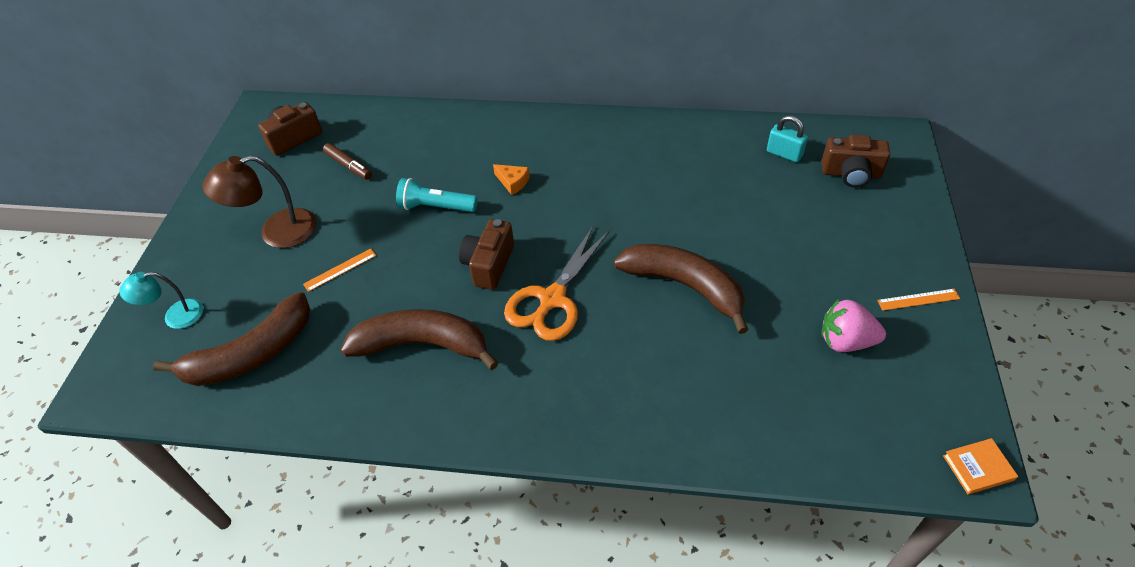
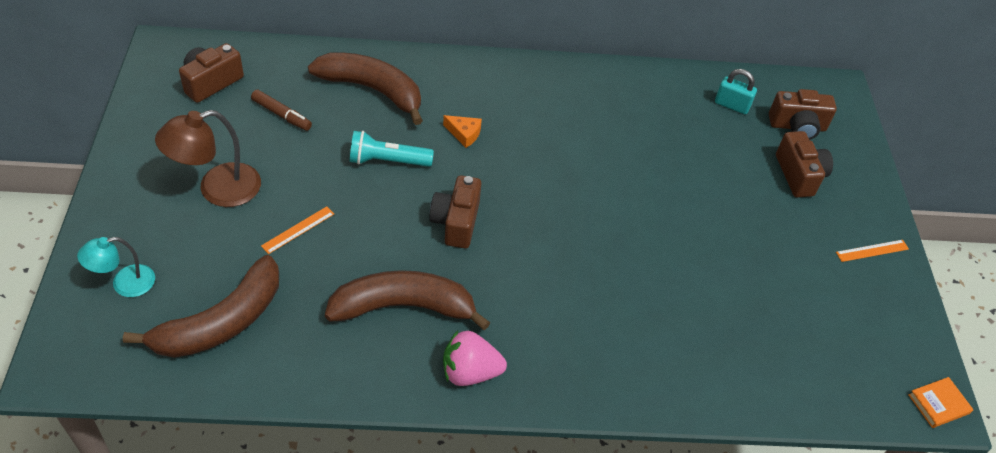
camera: 15 degrees left, 0 degrees up
orange scissors [504,225,610,341] -> none
brown banana [614,244,749,334] -> brown banana moved to [308,52,423,125]
pink strawberry [821,299,886,352] -> pink strawberry moved to [443,331,507,386]
none -> brown camera [776,131,833,197]

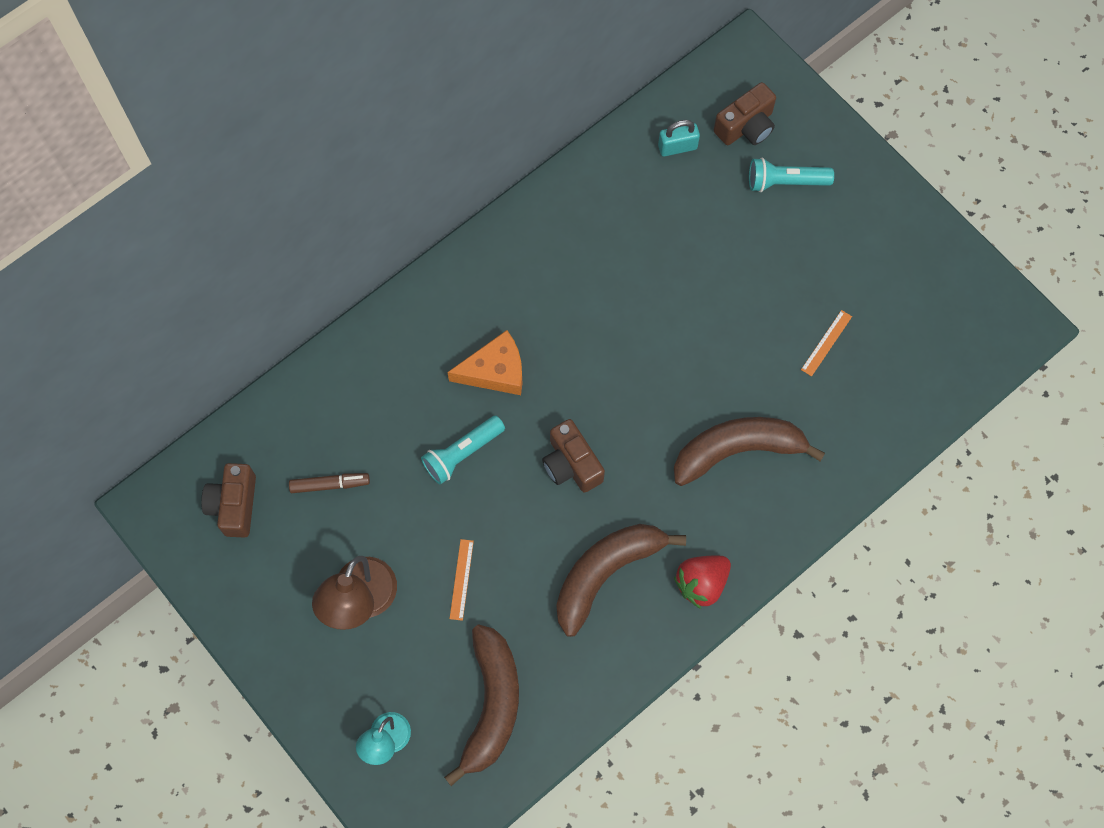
camera: 35 degrees left, 20 degrees up
brown banana [308,52,423,125] -> brown banana moved to [674,417,825,486]
orange cheese [443,115,482,148] -> orange cheese [447,330,523,395], size x1.77
pink strawberry [443,331,507,386] -> red strawberry [674,556,731,609]
brown camera [776,131,833,197] -> turquoise flashlight [749,158,834,192]
orange ruler [836,240,909,262] -> orange ruler moved to [801,310,852,376]
orange book [908,377,974,428] -> none

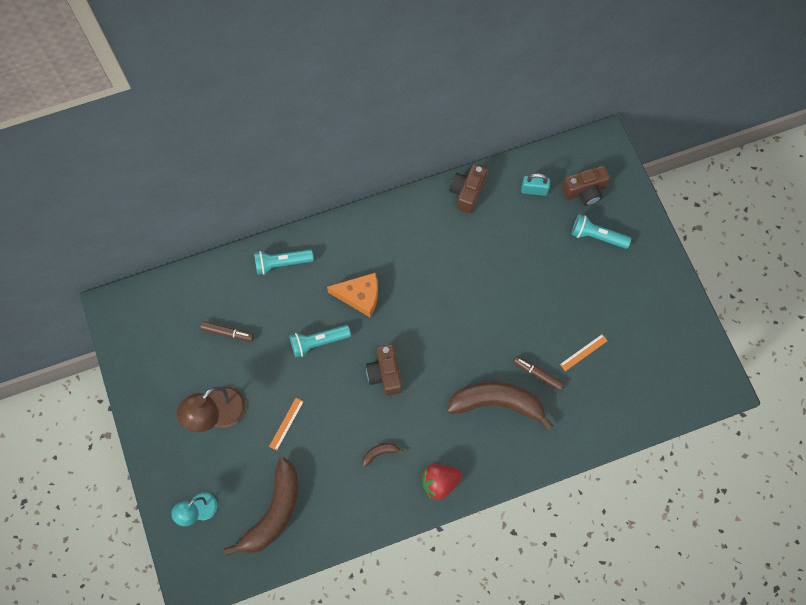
camera: 20 degrees right, 0 degrees up
brown camera [201,463,256,538] -> brown camera moved to [450,164,488,214]
brown banana [556,524,686,637] -> brown banana [362,443,405,467], size x0.41
none -> turquoise flashlight [254,249,314,275]
none -> brown marker [513,356,564,391]

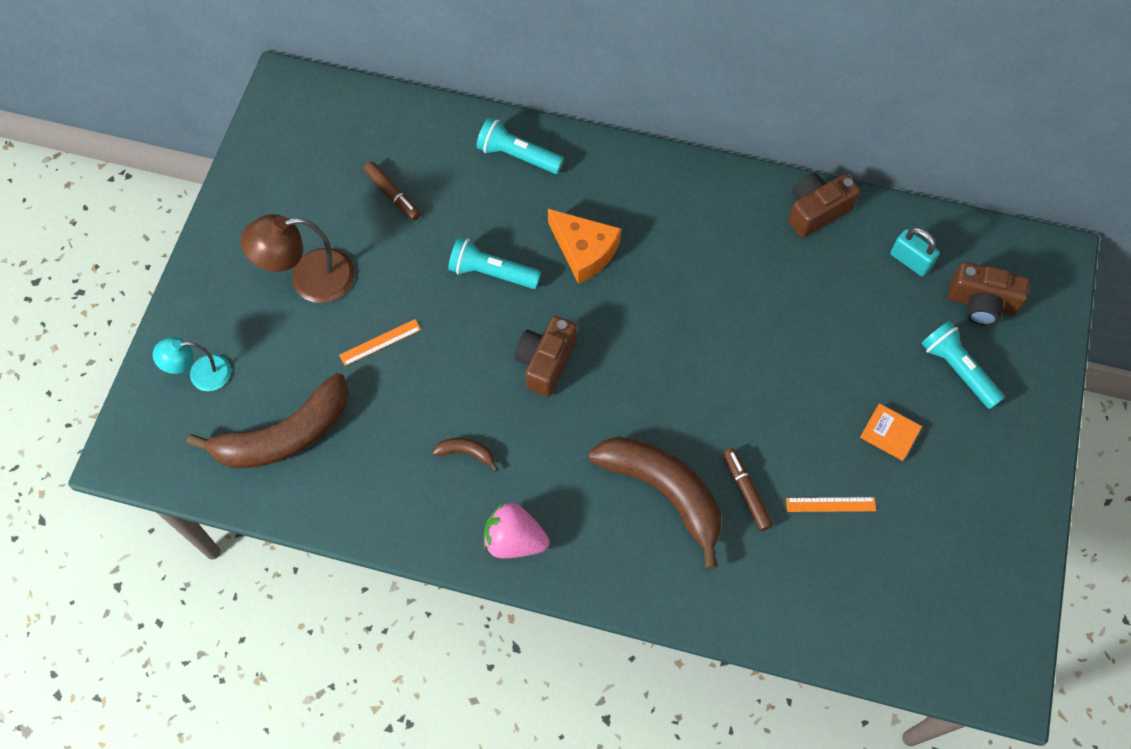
camera: 35 degrees right, 5 degrees down
red strawberry [421,464,462,500] -> pink strawberry [484,502,549,559]
none -> orange book [860,403,922,461]

